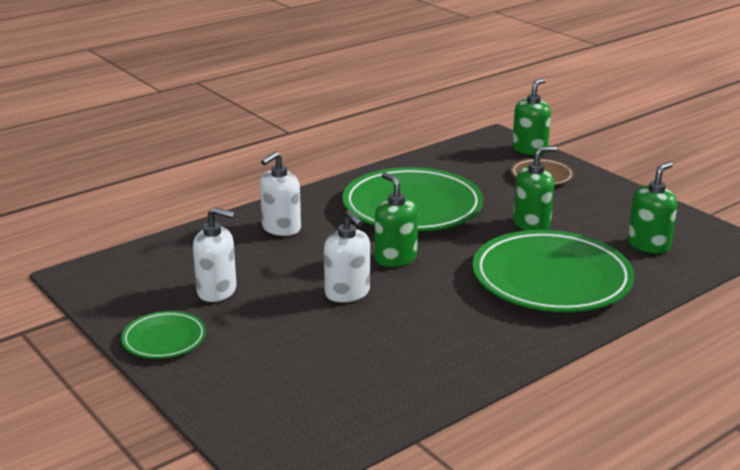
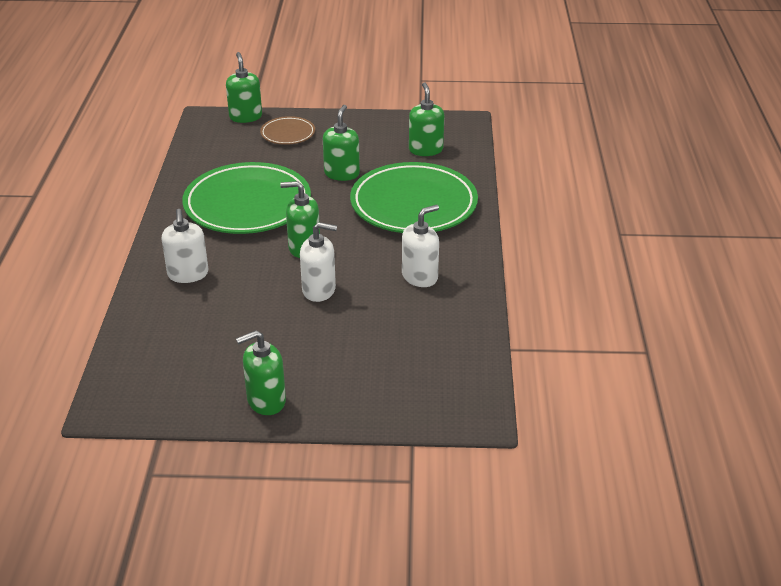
camera: 50 degrees left, 10 degrees up
green plate [121,311,206,359] -> green soap dispenser [236,330,286,415]
white soap dispenser [193,207,236,302] -> white soap dispenser moved to [402,205,439,287]

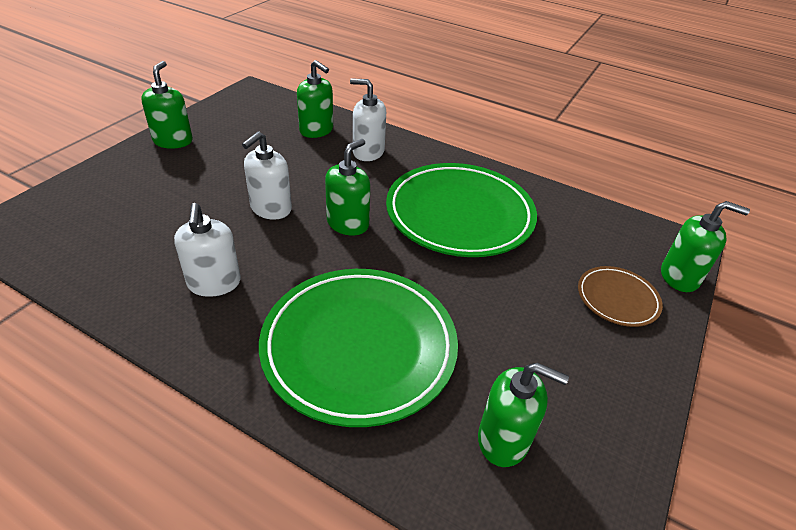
camera: 115 degrees right, 5 degrees up
green soap dispenser [323,105,360,181] -> green soap dispenser moved to [297,60,333,138]

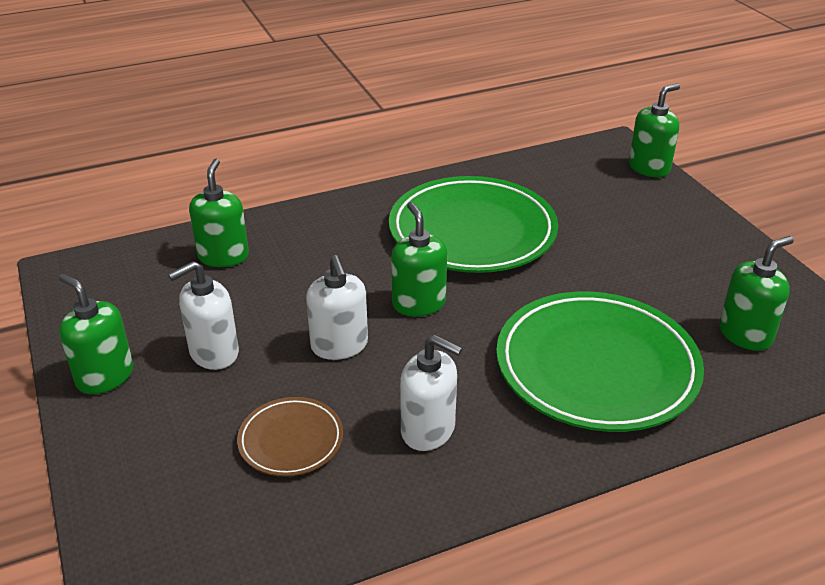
camera: 50 degrees left, 5 degrees down
green soap dispenser [297,60,333,138] -> green soap dispenser turned 75 degrees counterclockwise [189,159,249,267]
white soap dispenser [350,78,386,161] -> white soap dispenser moved to [168,261,239,370]
brown plate [578,266,663,327] -> brown plate moved to [237,397,343,476]

